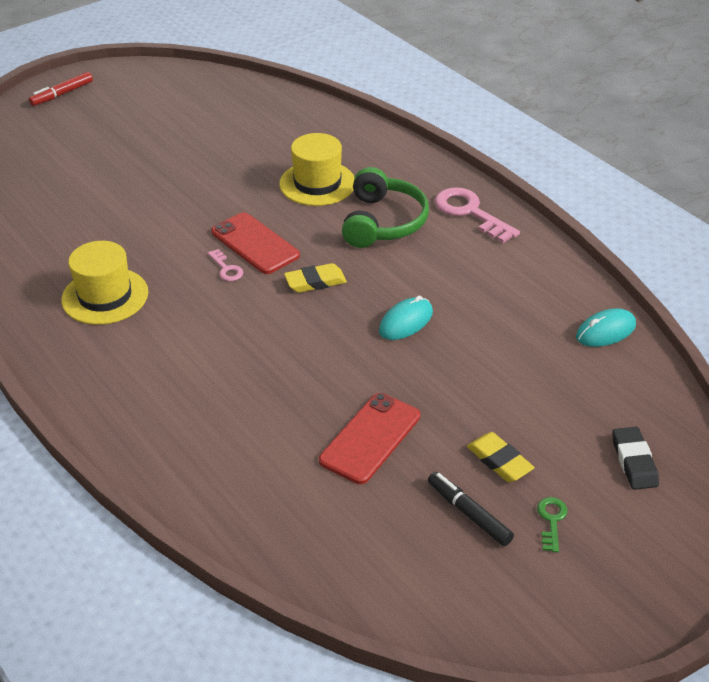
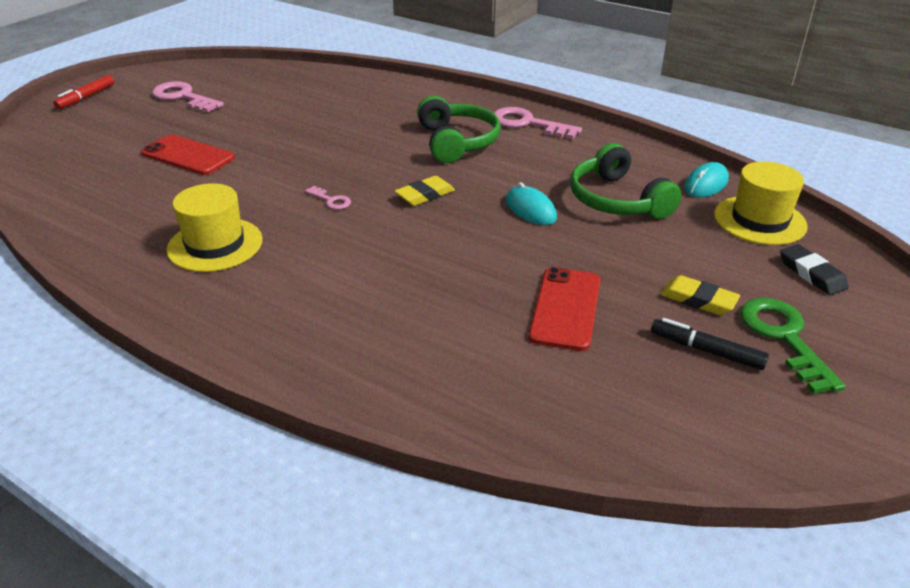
camera: 20 degrees left, 5 degrees down
red phone [211,212,300,274] -> red phone moved to [141,135,235,175]
yellow hat [280,133,355,206] -> yellow hat moved to [714,162,808,245]
turquoise mouse [379,296,433,340] -> turquoise mouse turned 60 degrees counterclockwise [506,182,557,225]
green key [537,497,568,552] -> green key [740,298,846,394], size x1.99
none -> pink key [152,81,224,112]
none -> green headphones [570,143,682,219]

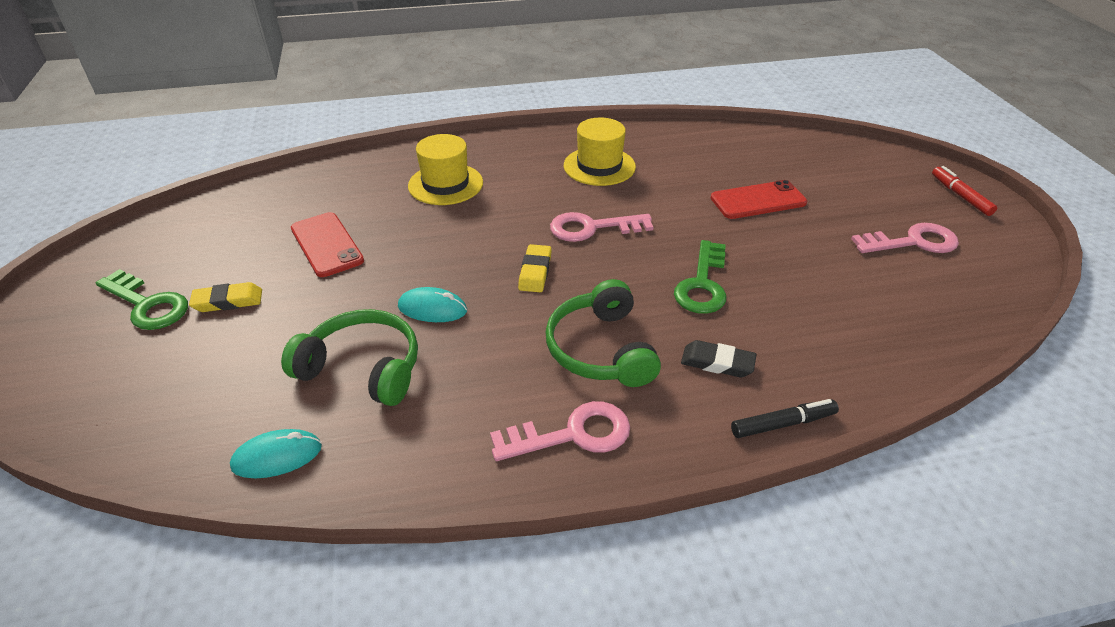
camera: 135 degrees right, 5 degrees up
pink key [305,186,351,209] -> pink key [550,212,654,242], size x1.99
green headphones [417,96,501,163] -> green headphones turned 45 degrees clockwise [546,279,661,387]
black marker [651,318,769,370] -> black marker moved to [731,399,839,438]
turquoise mouse [684,162,729,198] -> turquoise mouse turned 75 degrees clockwise [230,429,322,478]
yellow hat [714,162,808,245] -> yellow hat moved to [408,134,483,205]
black eraser [780,244,849,295] -> black eraser moved to [681,340,757,377]
none -> green key [674,240,726,314]

